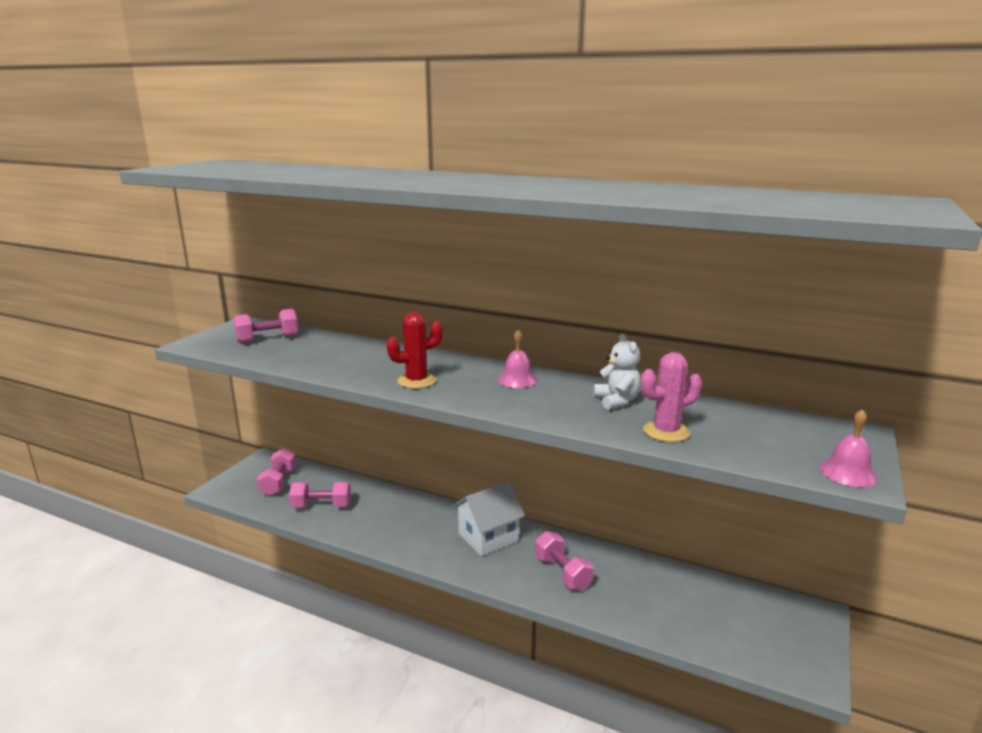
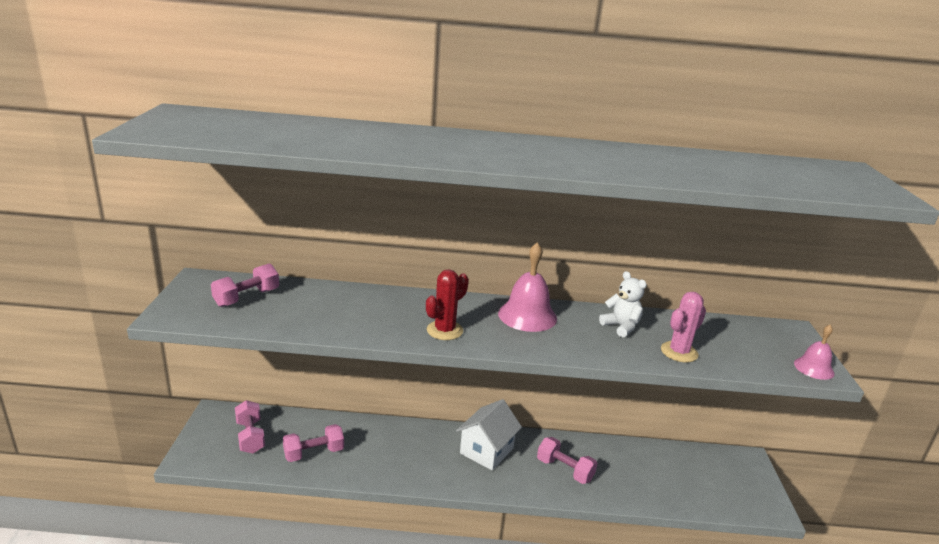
camera: 25 degrees left, 5 degrees up
pink bell [498,329,537,388] -> pink bell [498,242,557,332], size x1.69

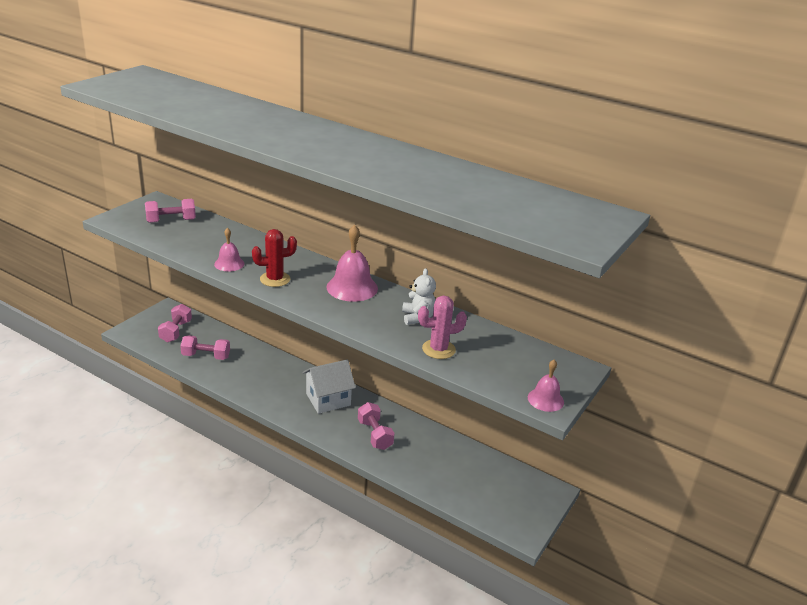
camera: 30 degrees right, 5 degrees up
none -> pink bell [214,228,245,271]

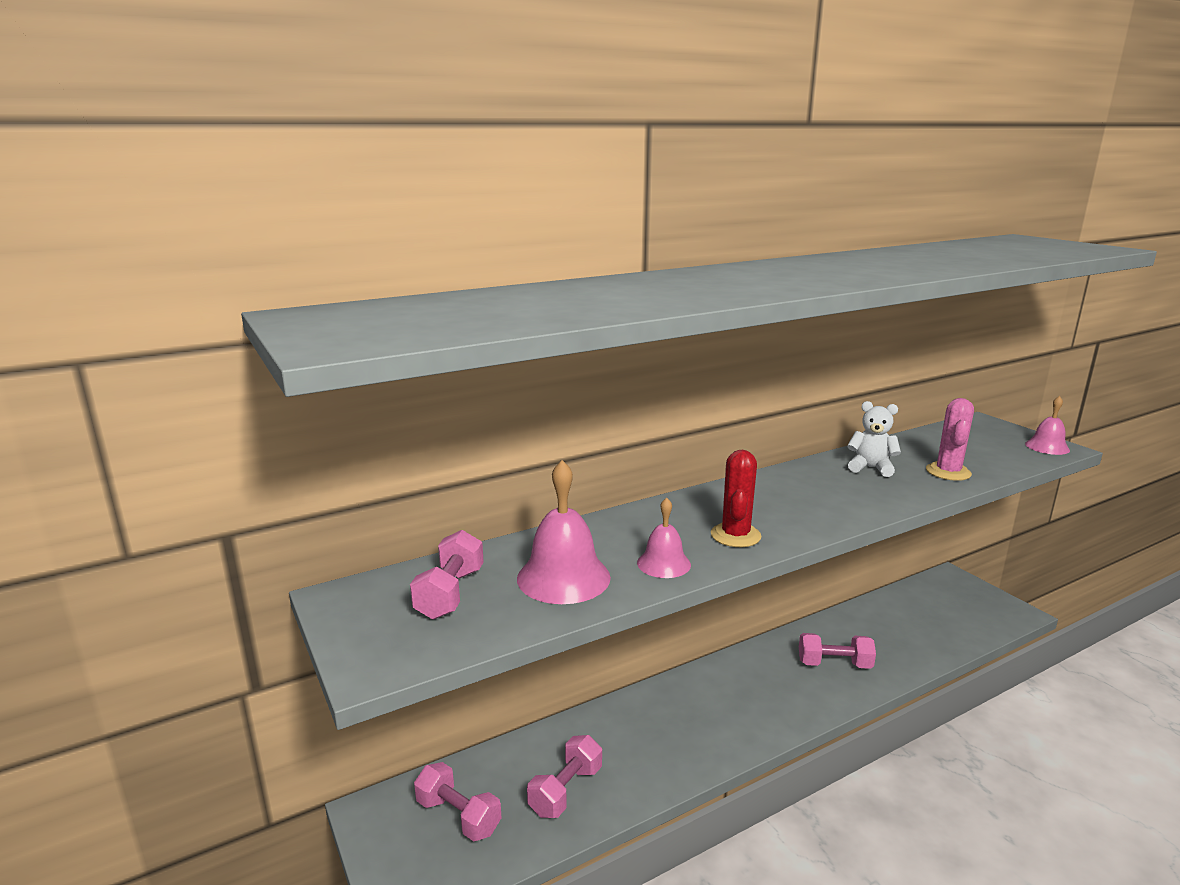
camera: 60 degrees left, 10 degrees down
white house [303,359,356,414] -> none
pink bell [326,225,378,302] -> pink bell moved to [517,460,611,604]

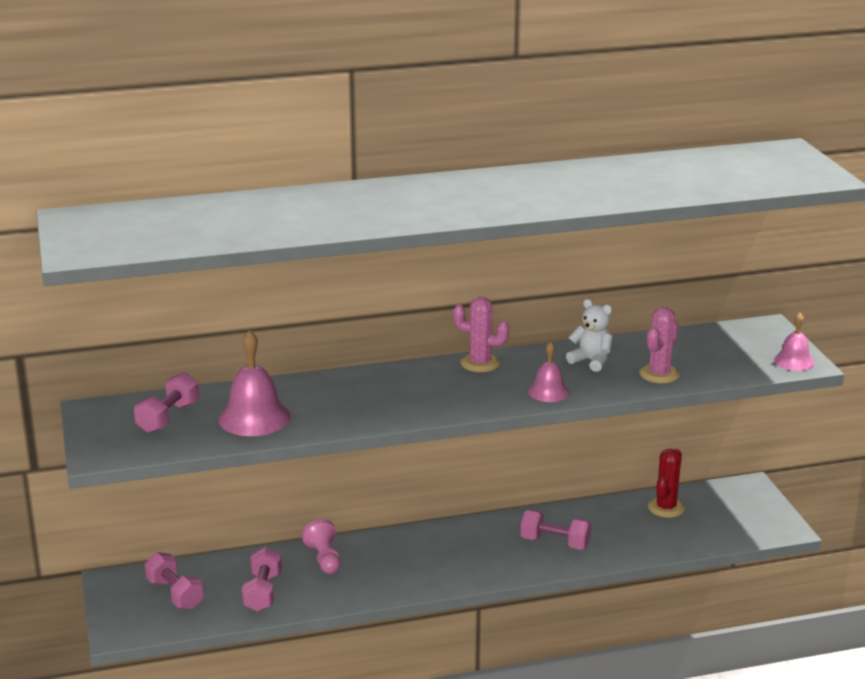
camera: 15 degrees right, 5 degrees up
pink dumbbell [527,735,602,818] -> pink dumbbell turned 45 degrees counterclockwise [242,547,282,612]
pink bell [637,497,691,578] -> pink bell moved to [528,342,569,402]
red cactus [711,450,761,547] -> red cactus moved to [648,449,685,518]
none -> pink pawn [302,519,340,574]
none -> pink cactus [453,297,509,372]

